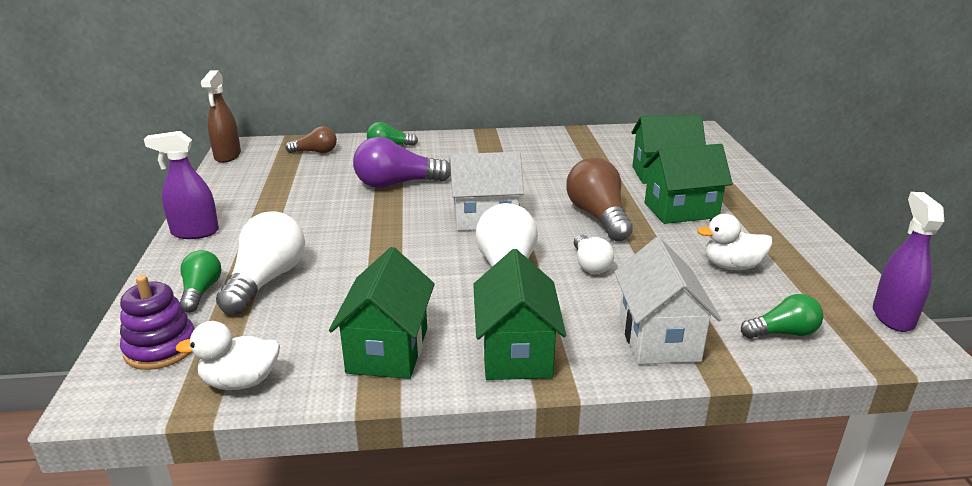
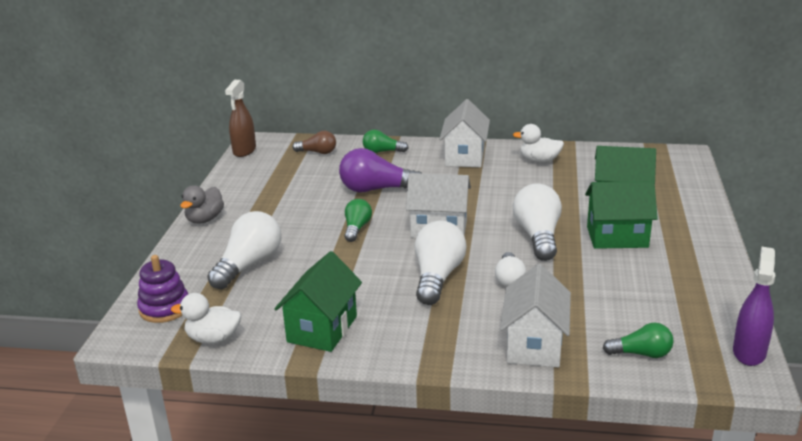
camera: 15 degrees right, 0 degrees up
purple spray bottle [144,131,219,239] -> grey duck [180,185,224,223]
green light bulb [180,250,222,313] -> green light bulb moved to [344,199,372,242]
green house [473,249,566,380] -> none
brown light bulb [566,158,633,241] -> white light bulb [513,183,562,261]
white duck [697,214,773,270] -> white duck moved to [513,124,564,163]
none -> white house [439,99,490,167]

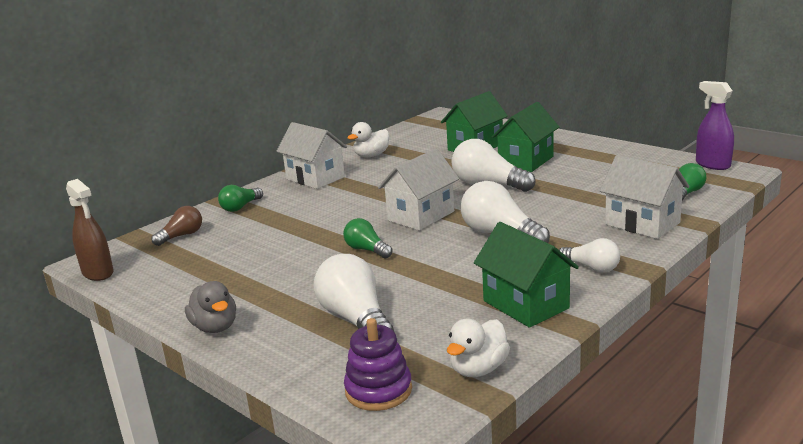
camera: 55 degrees left, 5 degrees down
purple light bulb [339,148,421,193] -> none
white light bulb [495,252,526,287] -> white light bulb moved to [559,238,620,273]

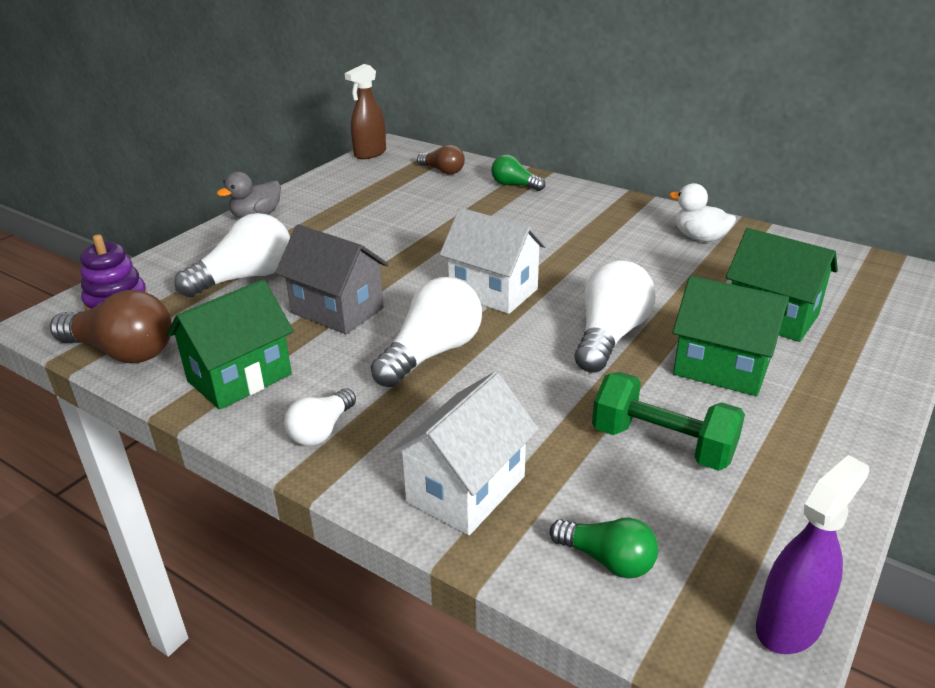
camera: 80 degrees right, 10 degrees up
white house [276,122,347,189] -> none
green light bulb [343,218,393,259] -> none
white duck [447,319,510,377] -> brown light bulb [50,290,172,363]
none -> grey house [275,225,388,334]
none -> green dumbbell [592,372,745,471]

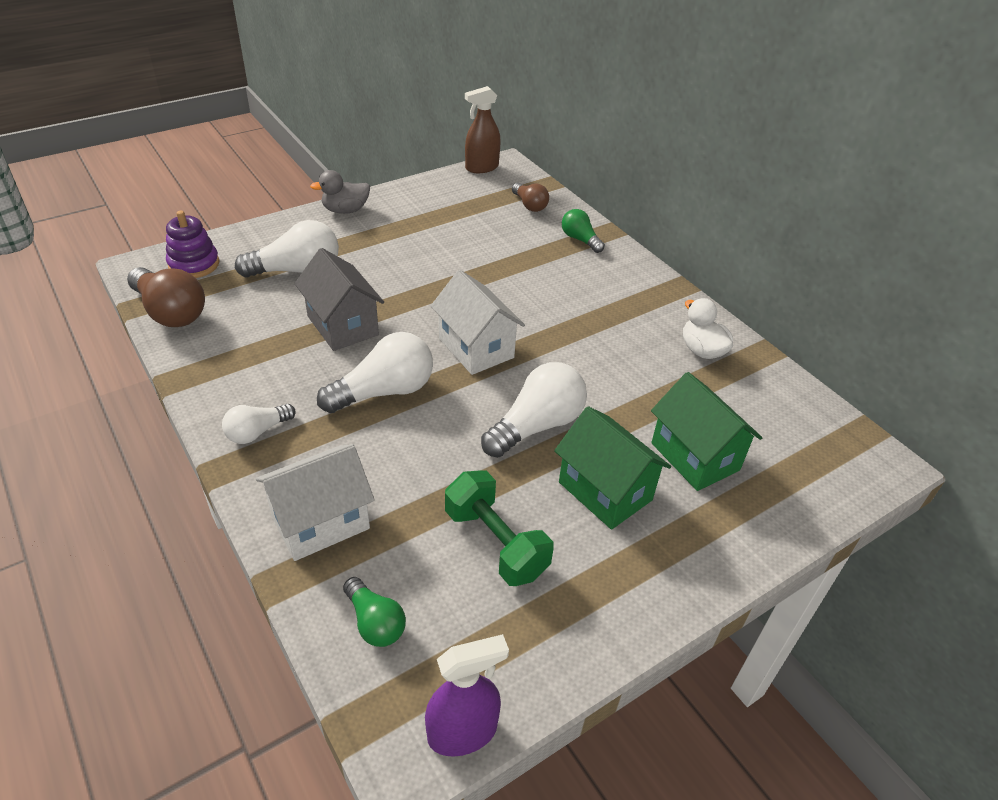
camera: 20 degrees right, 10 degrees up
green house [166,279,294,410] -> none

